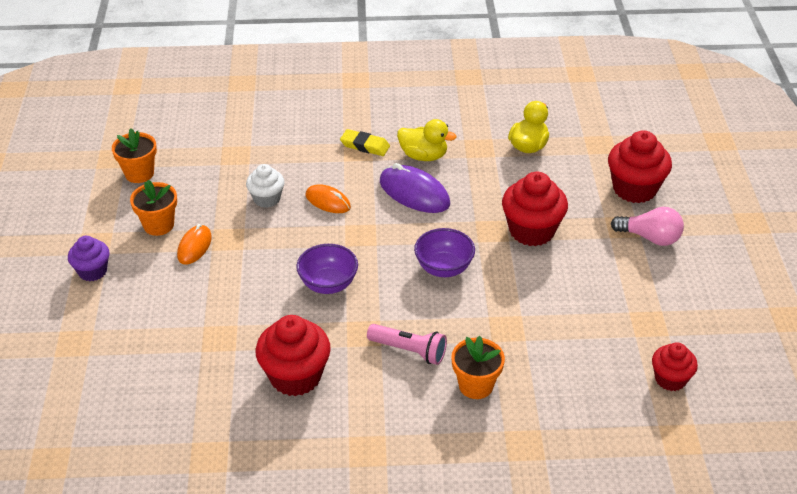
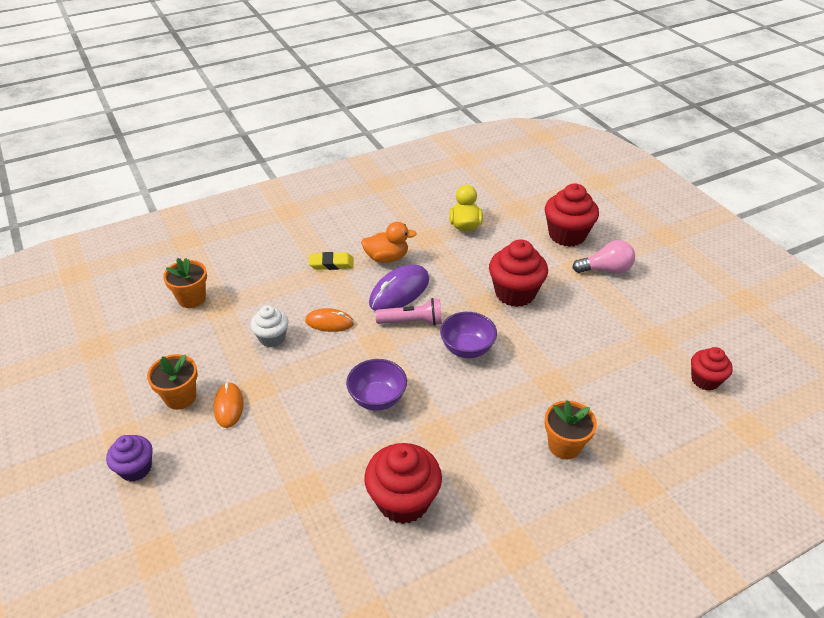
camera: 25 degrees left, 0 degrees up
orange flower pot [112,129,157,183] -> orange flower pot moved to [163,258,207,308]
pink flashlight [367,324,447,365] -> pink flashlight moved to [375,298,442,326]
purple mouse [380,163,450,213] -> purple mouse turned 60 degrees counterclockwise [369,264,429,311]
yellow duck [397,119,457,161] -> orange duck [361,222,417,263]

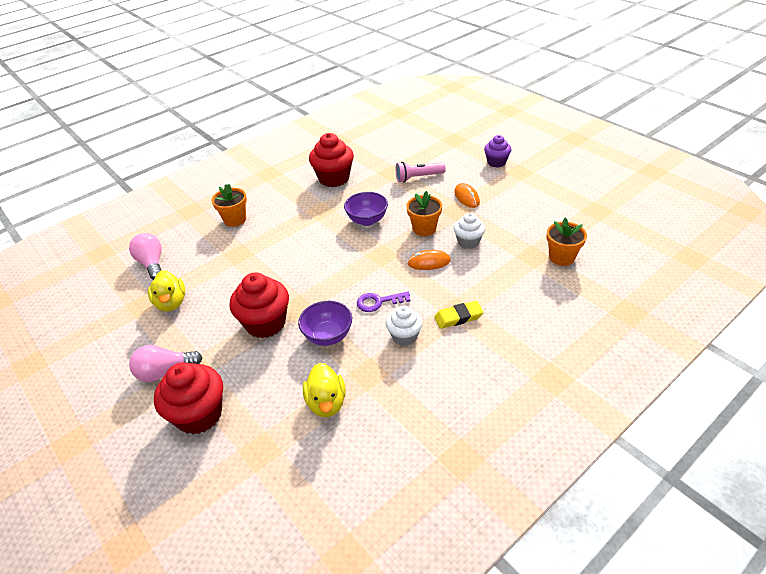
camera: 170 degrees right, 0 degrees up
orange flower pot [147,354,198,410] -> orange flower pot moved to [406,191,442,236]
orange duck [361,222,417,263] -> white cupcake [386,306,423,346]
purple mouse [369,264,429,311] -> purple key [357,292,410,312]
pink flashlight [375,298,442,326] -> pink flashlight moved to [395,162,446,183]
purple bowl [440,312,497,358] -> purple bowl moved to [298,301,352,346]
red cupcake [691,347,733,391] -> none
none -> pink light bulb [129,233,162,280]
none -> yellow duck [148,270,185,312]

